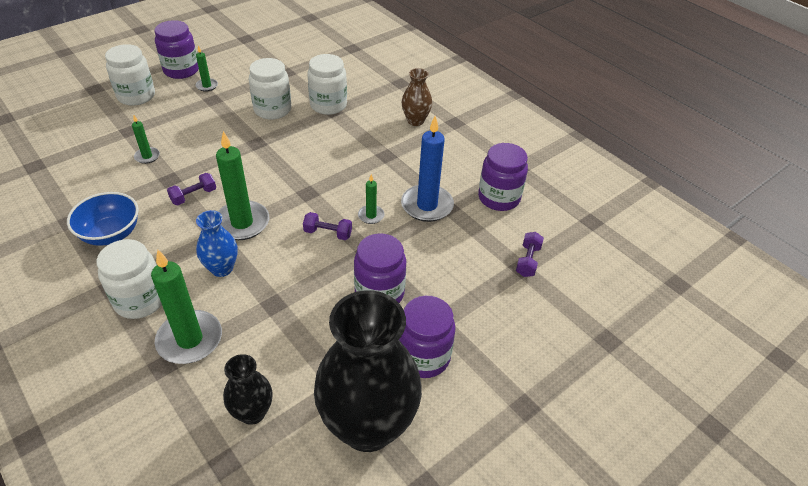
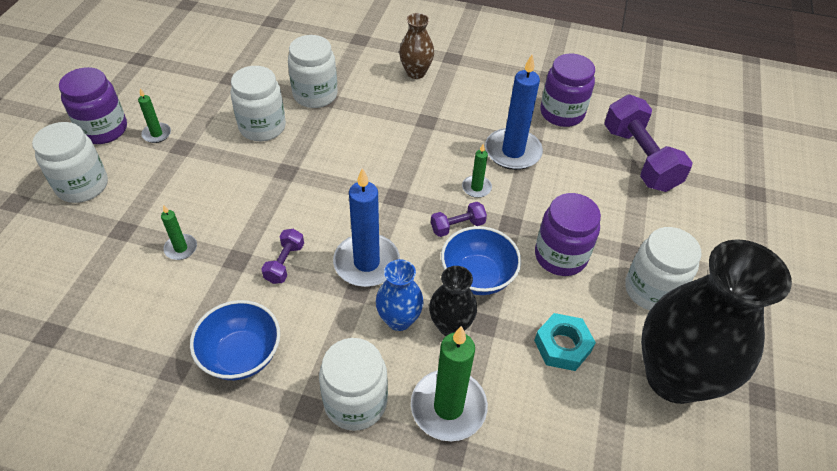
camera: 35 degrees left, 5 degrees up
green candle [216,131,269,240] -> blue candle [333,168,400,287]
black vase [223,354,273,425] -> black vase moved to [429,266,477,336]
purple jar [399,296,456,378] -> white jar [625,227,702,310]
purple dumbbell [516,232,544,277] -> purple dumbbell [604,95,693,192], size x2.09
none -> blue bowl [441,226,521,295]
none -> turquoise nut [534,313,596,371]

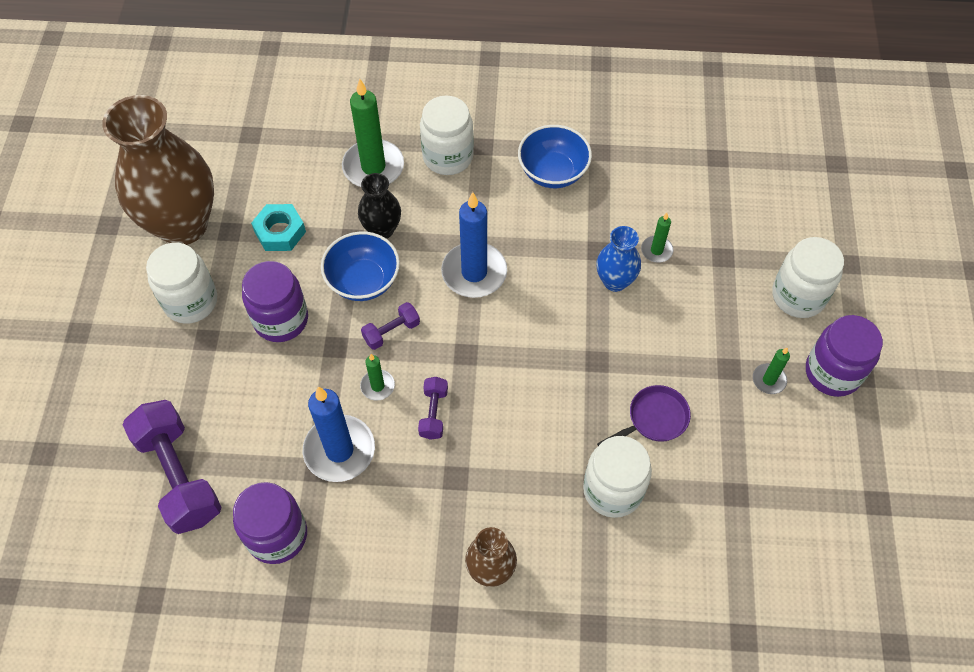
camera: 170 degrees right, 10 degrees up
white jar [231,66,286,141] -> purple pan [597,385,691,446]
purple dumbbell [261,229,304,284] -> purple dumbbell moved to [418,377,448,440]
blue vase [376,259,424,331] -> blue vase moved to [596,226,641,292]
black vase [641,239,792,404] -> brown vase [102,95,214,245]

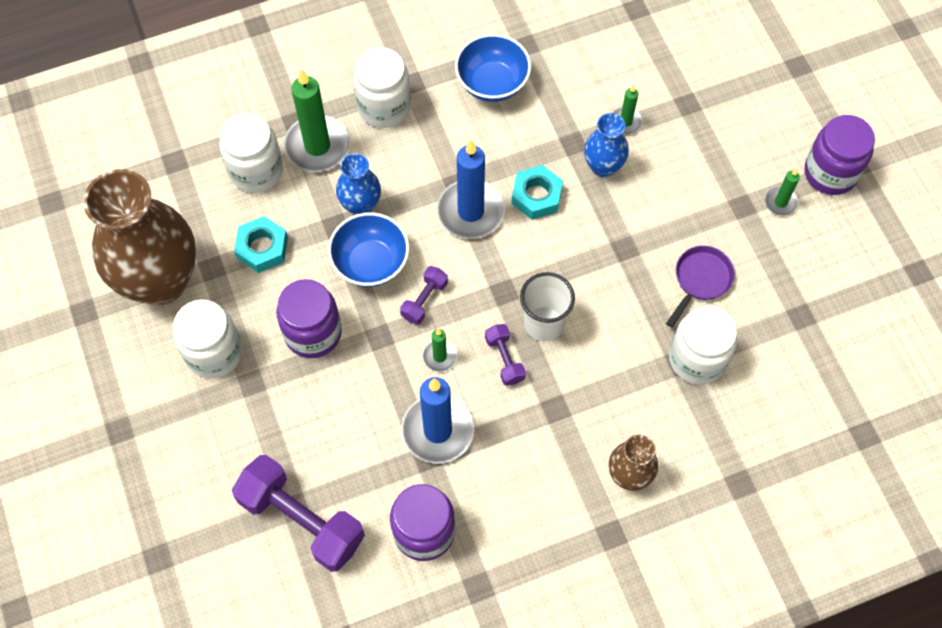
camera: 25 degrees left, 5 degrees up
black vase [358,173,401,239] -> blue vase [336,153,381,215]
white jar [772,237,844,318] -> white jar moved to [220,113,283,193]
none -> turquoise nut [511,165,563,220]
none -> white cup [520,272,575,341]

